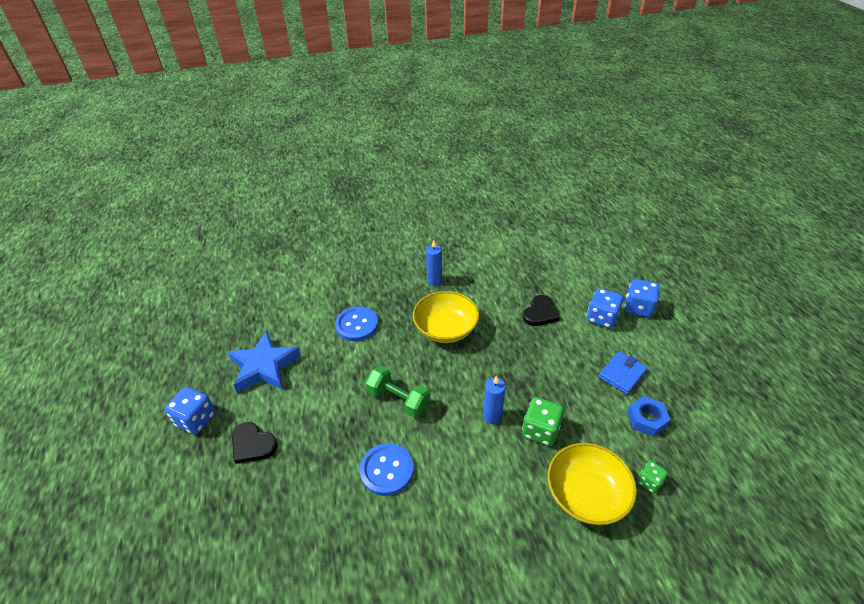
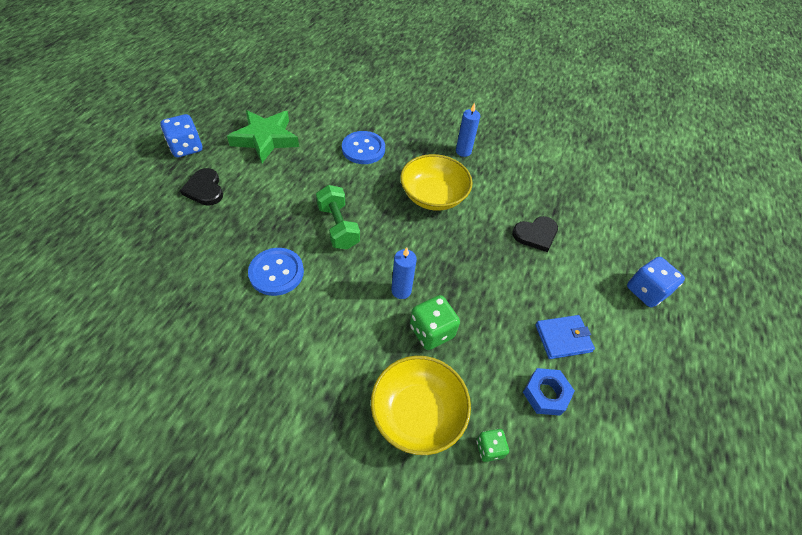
camera: 30 degrees right, 10 degrees up
blue star [228,331,301,393] -> green star [227,110,299,163]
blue dice [587,288,623,329] -> none

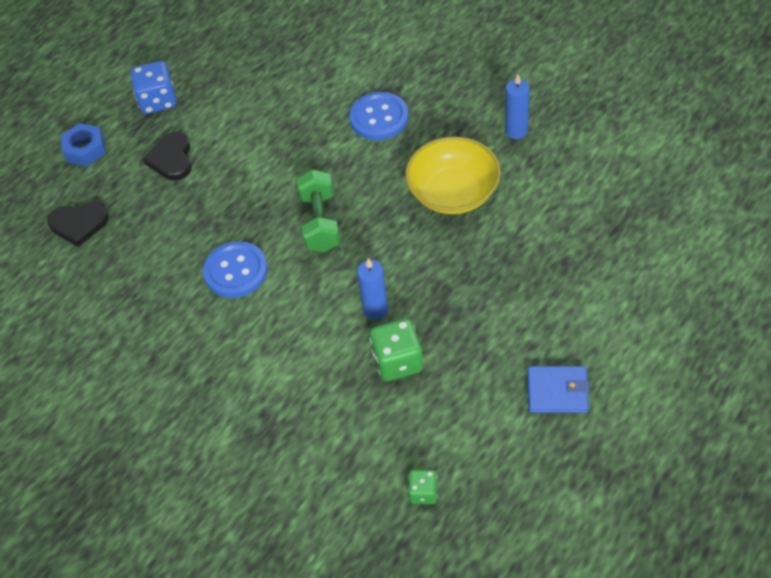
camera: 25 degrees right, 0 degrees up
green star [227,110,299,163] -> none
yellow bowl [371,356,471,455] -> none
black heart [512,216,558,252] -> black heart moved to [47,202,109,247]
blue nut [523,368,575,416] -> blue nut moved to [61,123,106,166]
blue dice [627,257,685,307] -> none

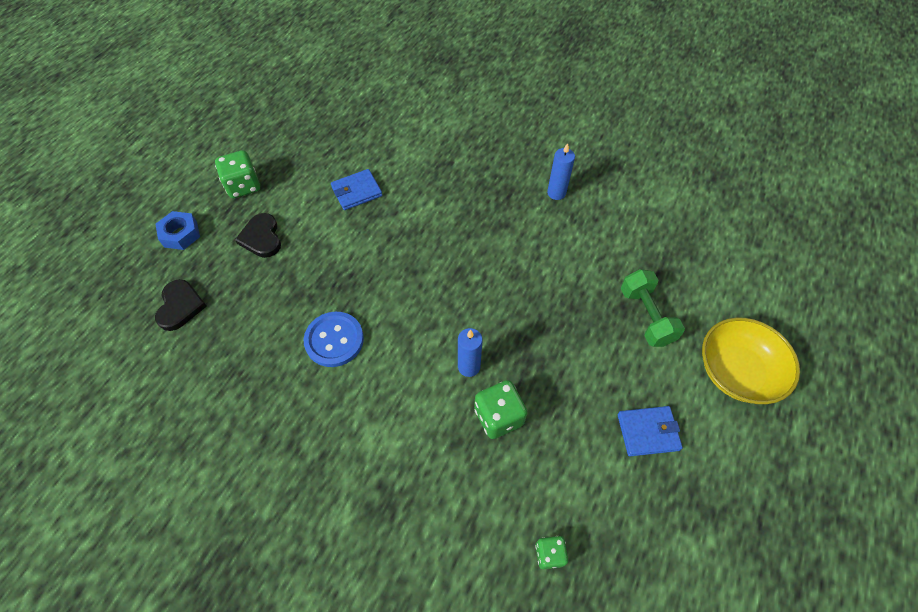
camera: 15 degrees left, 5 degrees up
black heart [47,202,109,247] -> black heart turned 75 degrees counterclockwise [155,279,207,331]
blue dice [130,61,177,114] -> green dice [215,150,260,198]
green dumbbell [297,169,340,252] -> green dumbbell moved to [621,269,685,347]
blue button [349,92,409,140] -> none
yellow bowl [405,137,501,214] -> yellow bowl moved to [702,318,800,404]
none -> blue wallet [331,169,382,210]

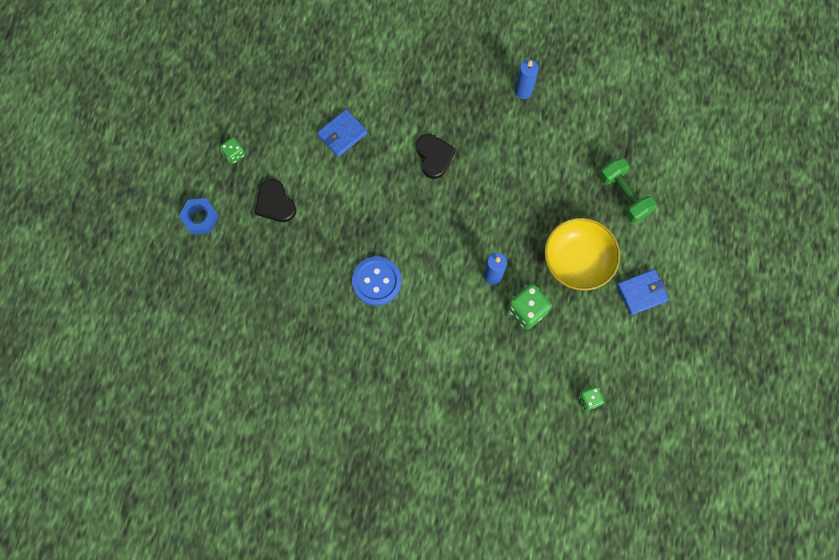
camera: 15 degrees left, 15 degrees up
black heart [155,279,207,331] -> black heart moved to [416,134,456,179]
green dice [215,150,260,198] -> green dice [220,137,245,164], size x0.58
yellow bowl [702,318,800,404] -> yellow bowl moved to [544,218,620,291]

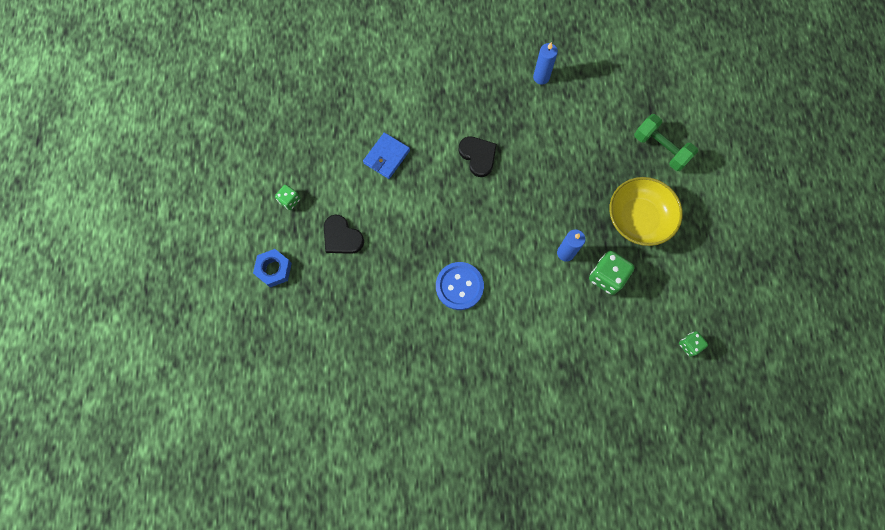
camera: 15 degrees left, 0 degrees up
blue wallet [617,269,669,315] -> none

